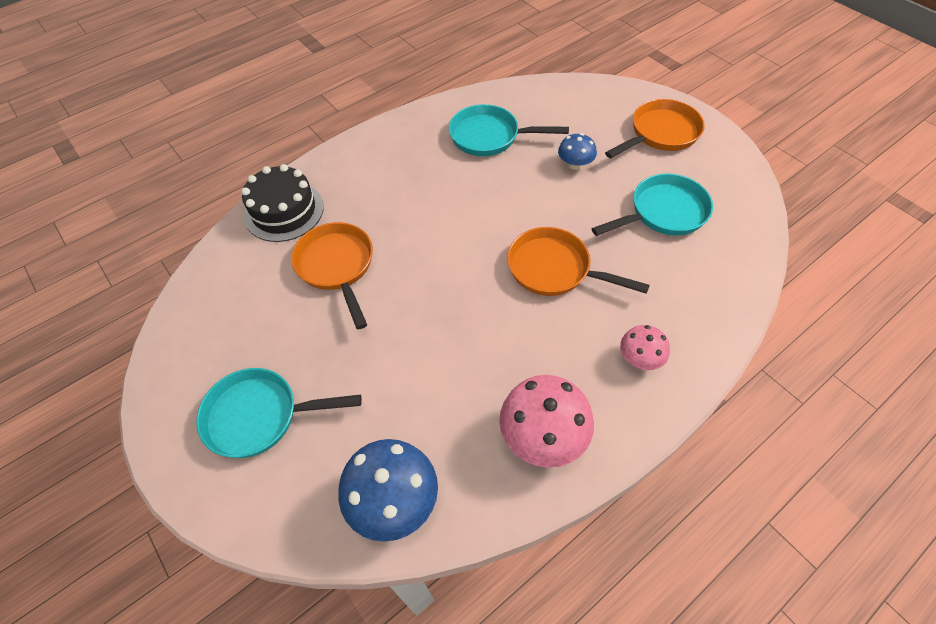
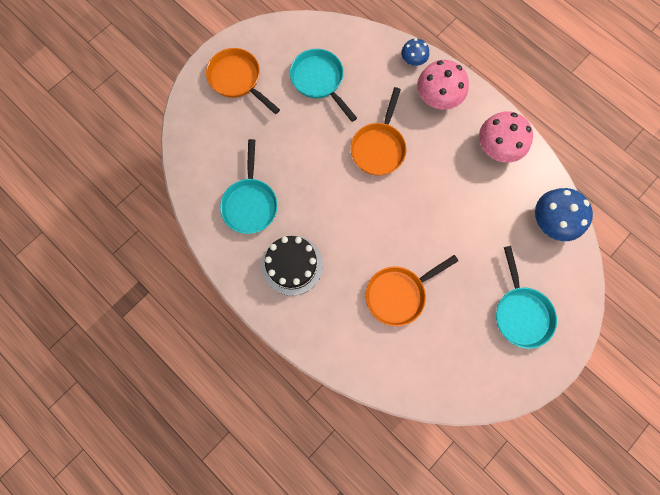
camera: 100 degrees left, 20 degrees up
black cake [241,164,324,242] -> black cake moved to [262,236,323,296]
blue mushroom [558,133,597,170] -> blue mushroom moved to [401,38,429,66]
pink mushroom [620,325,670,370] -> pink mushroom [417,60,469,110], size x1.75

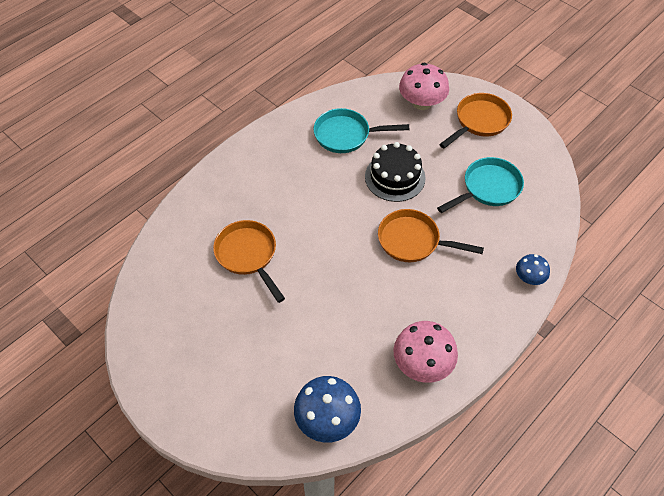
camera: 90 degrees right, 20 degrees down
black cake [262,236,323,296] -> black cake moved to [365,142,426,202]
pink mushroom [417,60,469,110] -> pink mushroom moved to [399,63,449,110]
turquoise pan [496,246,557,349] -> none

